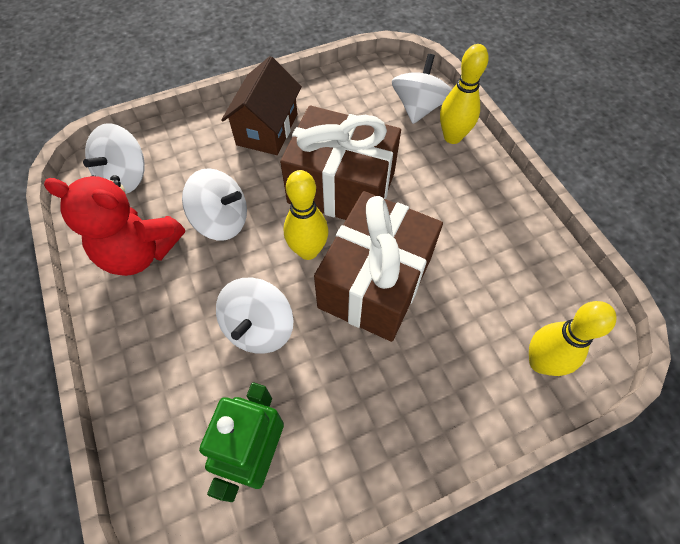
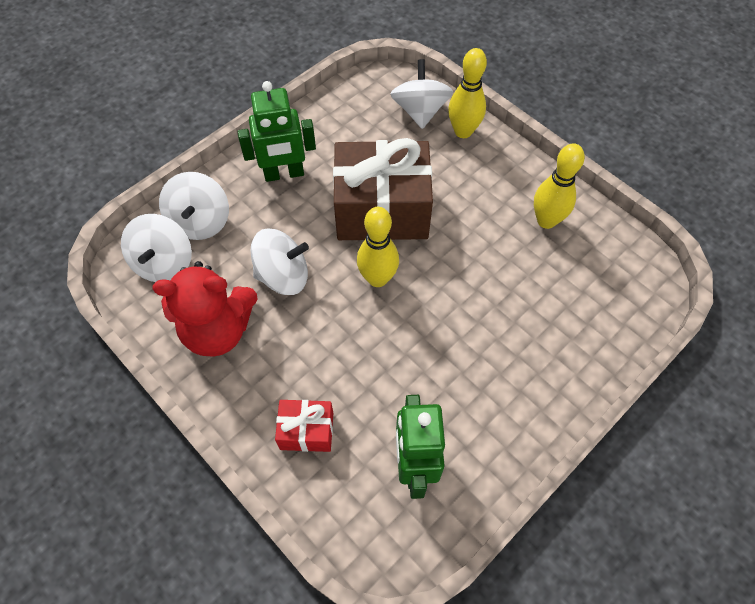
camera: 20 degrees left, 0 degrees up
white spinning top [216,278,293,353] -> white spinning top moved to [159,172,229,240]
brown house [221,56,302,155] -> green robot [238,81,316,182]
brown gift [314,191,443,342] -> none
yellow bowling pin [529,301,616,376] -> yellow bowling pin moved to [534,143,585,229]
none -> red gift [275,400,333,452]

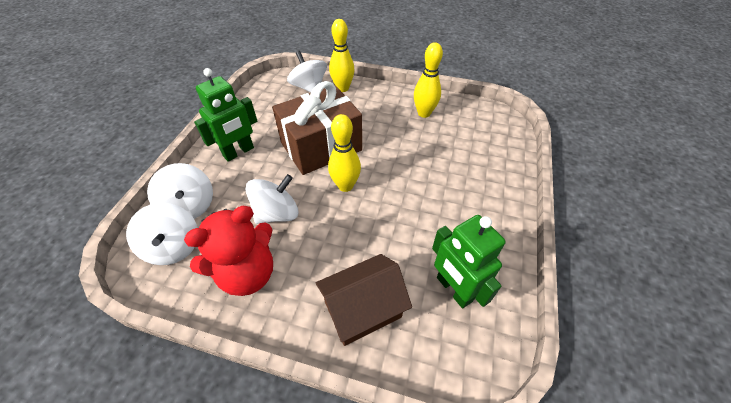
camera: 30 degrees left, 10 degrees down
red gift [275,400,333,452] -> brown house [316,254,412,346]

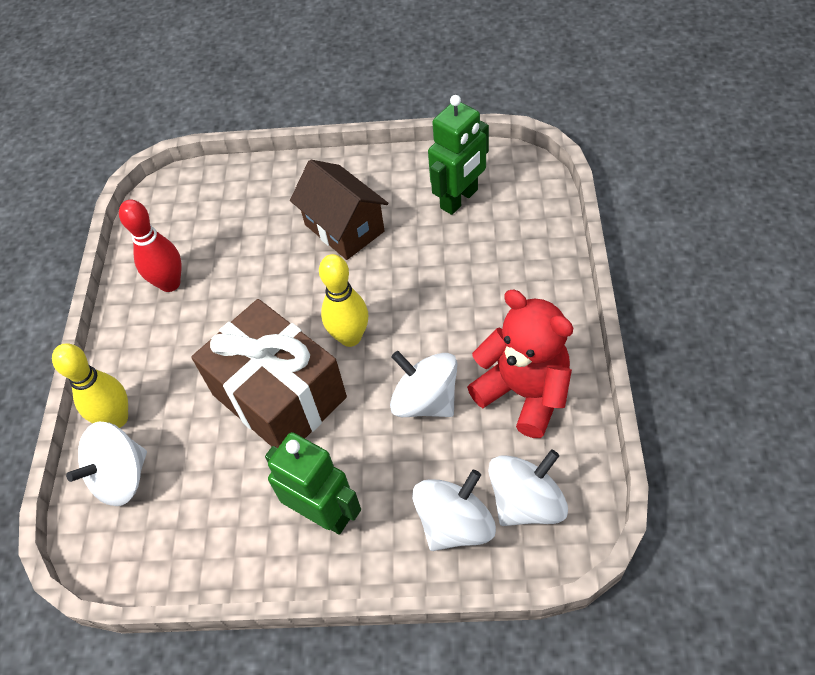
camera: 100 degrees left, 5 degrees up
brown house [316,254,412,346] -> brown house moved to [290,160,388,260]
yellow bowling pin [414,42,443,118] -> red bowling pin [119,200,181,292]

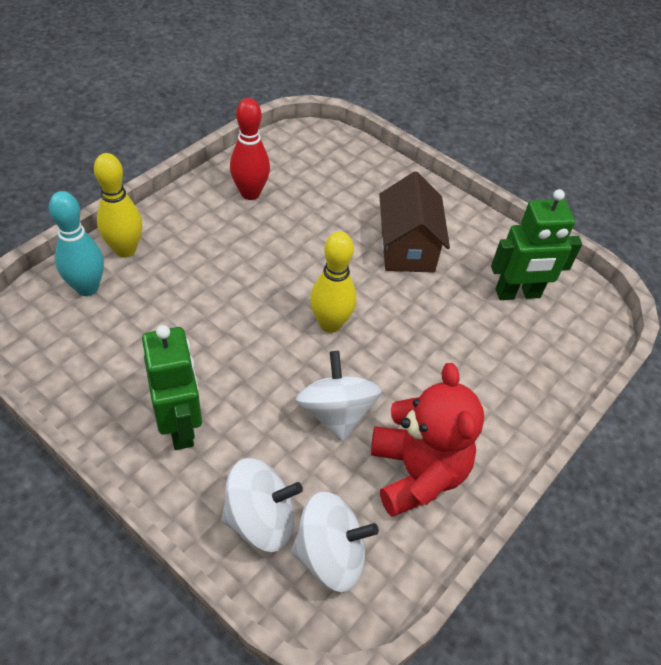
camera: 30 degrees right, 5 degrees down
white spinning top [66,422,147,506] -> turquoise bowling pin [49,191,104,296]
brown gift [191,299,347,448] -> none

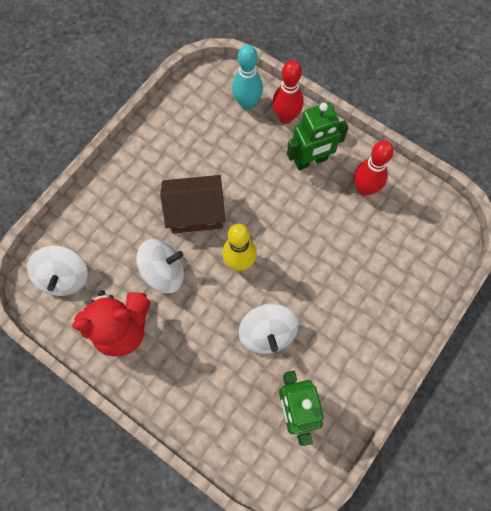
camera: 90 degrees right, 20 degrees up
yellow bowling pin [94,153,142,258] -> red bowling pin [272,60,304,124]
green robot [142,325,202,450] -> green robot moved to [287,102,349,170]
white spinning top [222,458,303,552] -> white spinning top moved to [239,304,299,354]
brown house [379,171,450,273] -> brown house moved to [160,175,225,233]

